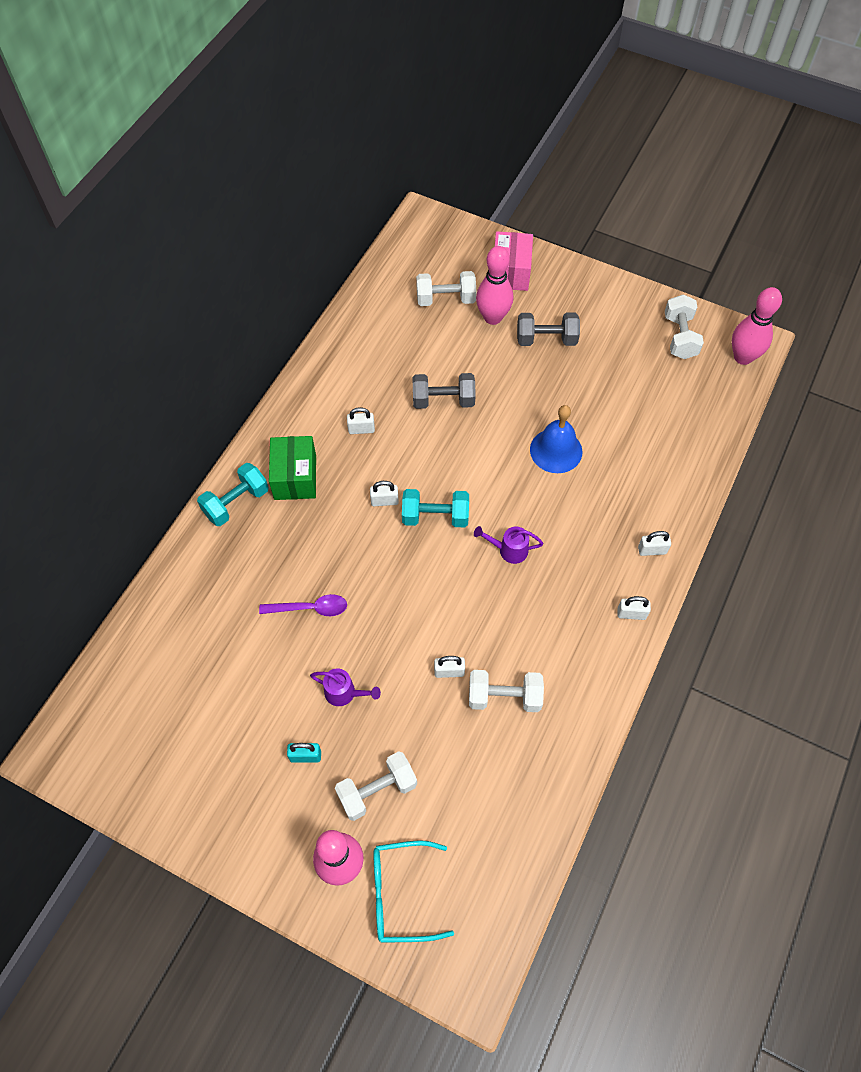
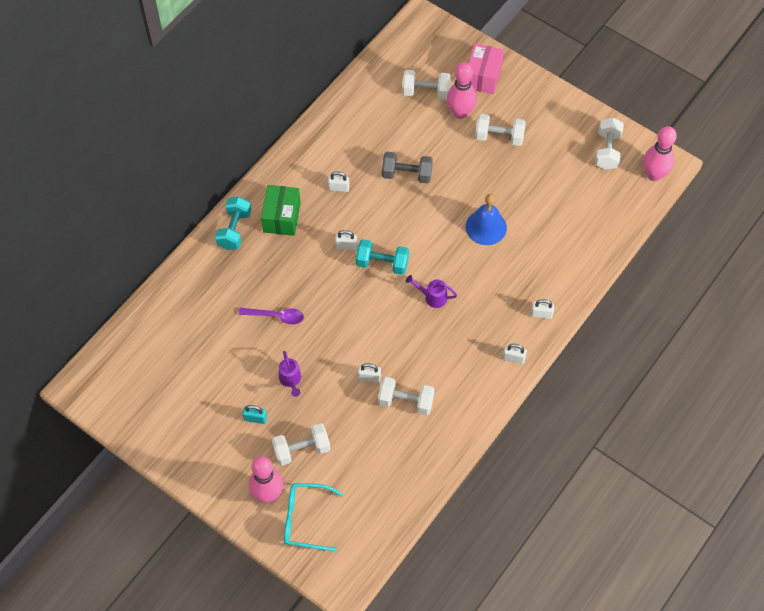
camera: 10 degrees right, 0 degrees up
turquoise dumbbell [197,463,269,526] -> turquoise dumbbell turned 45 degrees counterclockwise [215,197,251,250]
purple watering can [310,669,381,706] -> purple watering can turned 45 degrees clockwise [279,351,301,397]
grey dumbbell [517,313,580,346] -> white dumbbell [475,114,526,146]

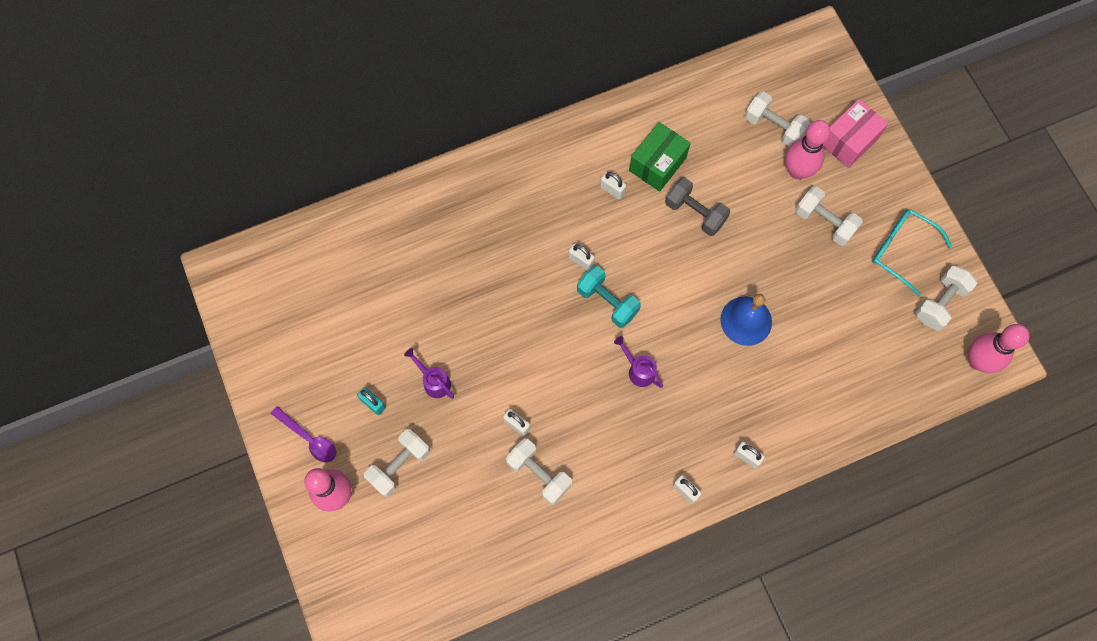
camera: 30 degrees right, 10 degrees up
turquoise dumbbell [215,197,251,250] -> none
purple spoon [239,308,304,324] -> purple spoon moved to [271,406,336,462]
green box [261,185,301,236] -> green box moved to [629,122,691,192]
white dumbbell [272,423,330,466] -> white dumbbell turned 60 degrees counterclockwise [364,429,430,497]
purple watering can [279,351,301,397] -> purple watering can turned 120 degrees clockwise [404,348,454,399]
turquoise glasses [284,483,343,551] -> turquoise glasses moved to [872,209,952,296]

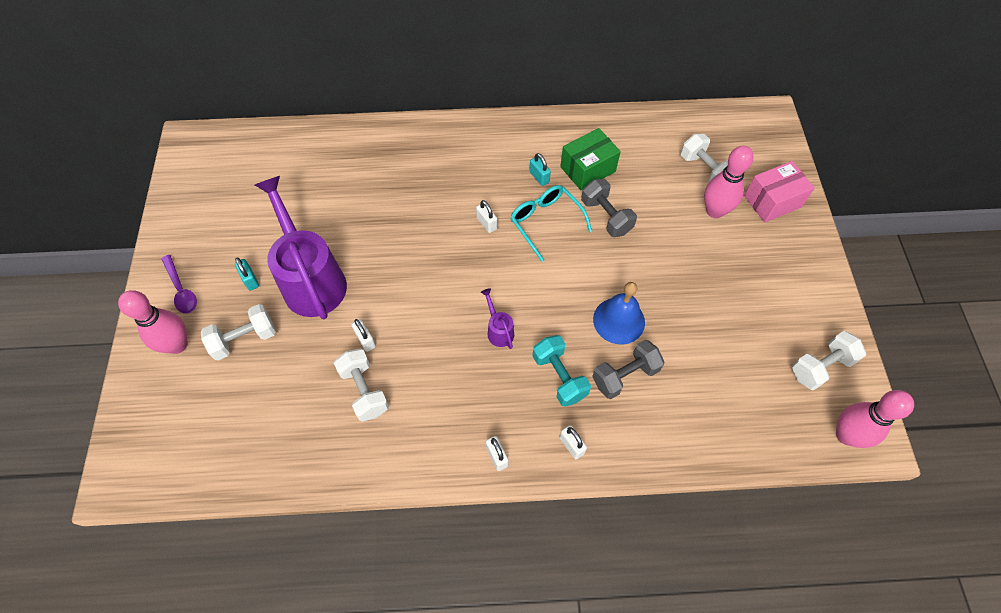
camera: 20 degrees right, 10 degrees down
purple watering can [404,348,454,399] -> purple watering can [255,176,347,319], size x2.43
turquoise dumbbell [577,266,641,328] -> turquoise dumbbell moved to [533,335,591,407]
white padlock [600,172,626,200] -> turquoise padlock [529,153,551,186]
white dumbbell [795,186,863,246] -> none
turquoise glasses [872,209,952,296] -> turquoise glasses moved to [510,185,592,262]
none -> grey dumbbell [592,340,664,399]

